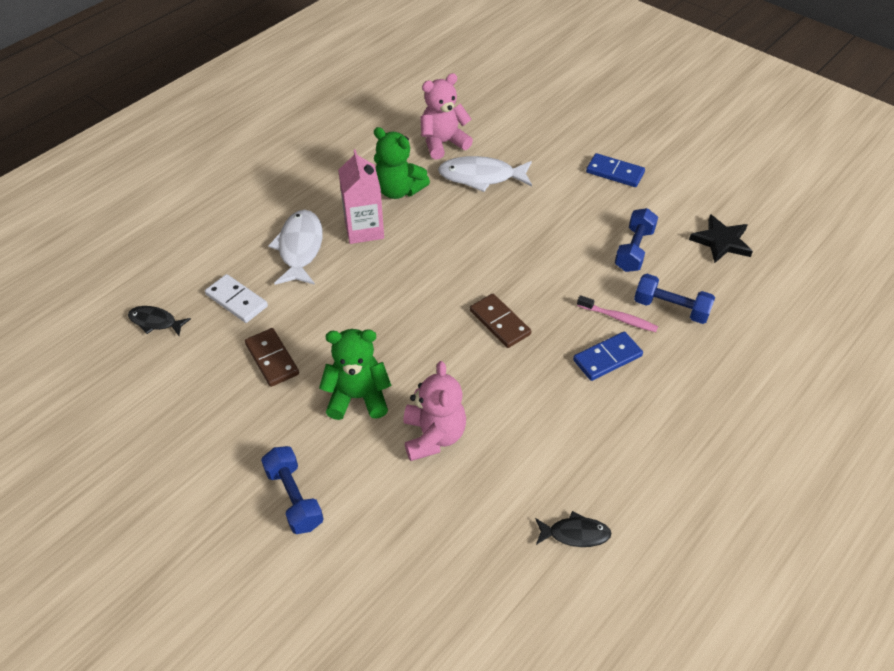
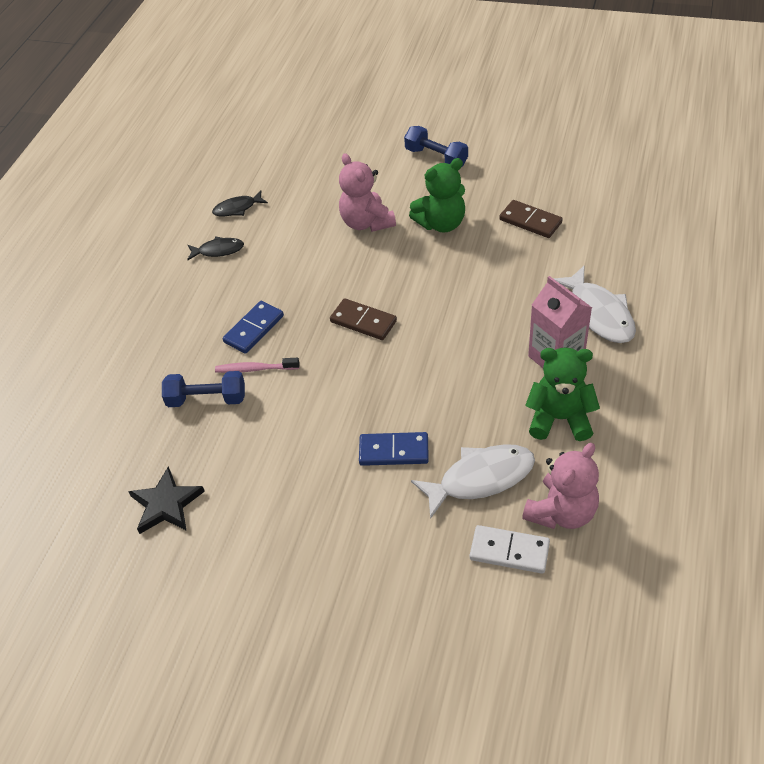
camera: 160 degrees right, 0 degrees up
black fish [128,306,191,336] -> black fish moved to [187,236,244,260]
white domino [205,274,268,323] -> white domino moved to [470,525,550,574]
blue domino [586,153,645,187] -> blue domino moved to [359,432,429,466]
blue dumbbell [615,208,658,272] -> none

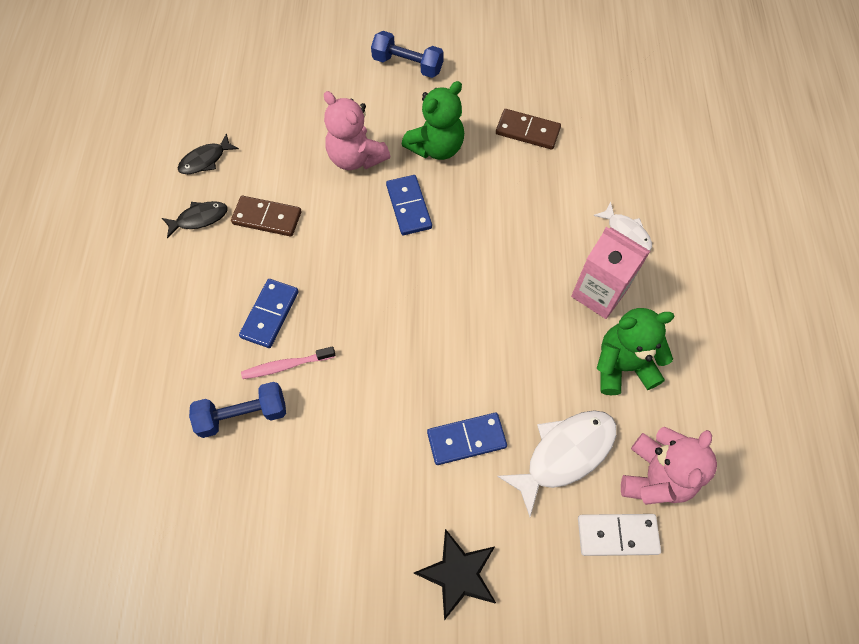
camera: 20 degrees left, 15 degrees up
black star [128,466,205,534] -> black star moved to [414,529,496,620]
brown domino [330,298,397,340] -> brown domino moved to [231,196,302,237]
white fish [553,266,636,343] -> white fish [593,202,652,251], size x0.58
none -> blue domino [386,175,432,235]

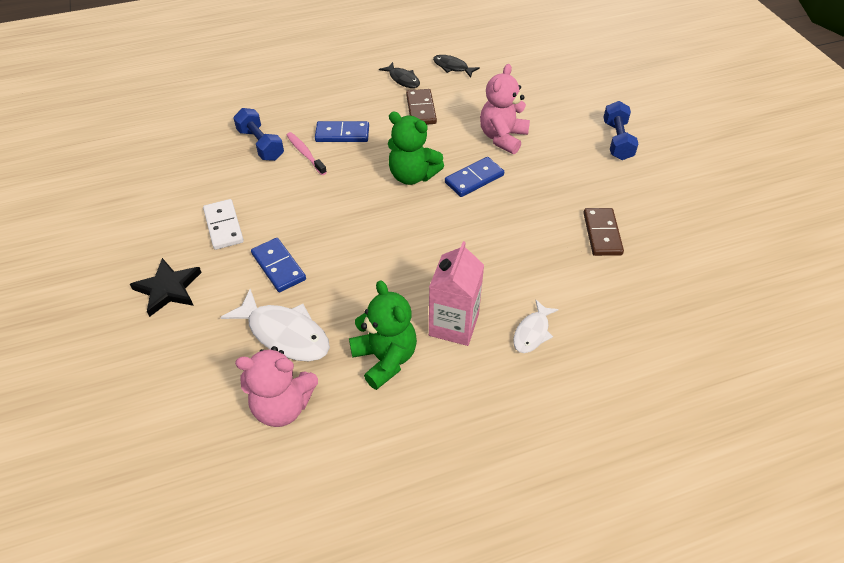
camera: 70 degrees right, 15 degrees down
green teddy bear [402,81,464,160] -> green teddy bear moved to [388,111,444,185]
white domino [578,514,661,556] -> white domino moved to [203,199,244,250]

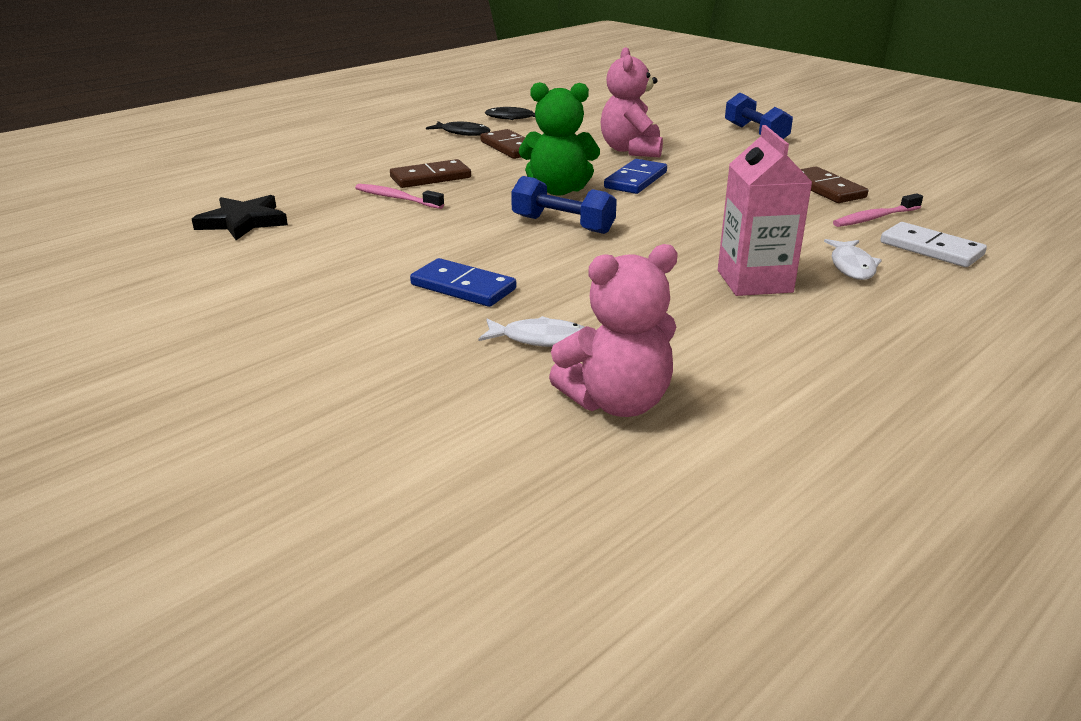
camera: 25 degrees left, 20 degrees down
black star [130,258,202,317] -> black star moved to [192,195,288,240]
white domino [203,199,244,250] -> white domino moved to [880,222,987,267]
white fish [220,289,330,361] -> white fish [478,316,584,347], size x0.58
blue dumbbell [233,108,284,161] -> blue dumbbell moved to [511,176,617,234]
blue domino [315,121,369,142] -> brown domino [390,159,471,188]
green teddy bear [349,280,417,390] -> none
none -> pink toothbrush [833,193,923,227]

